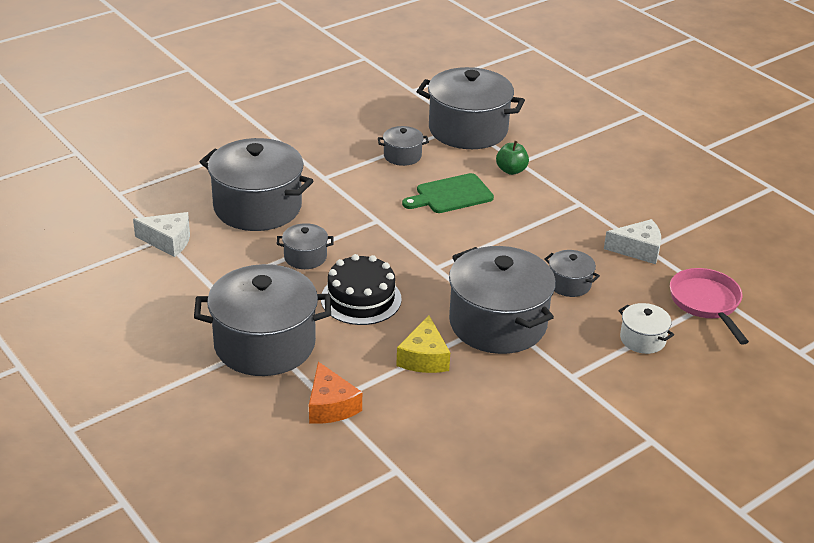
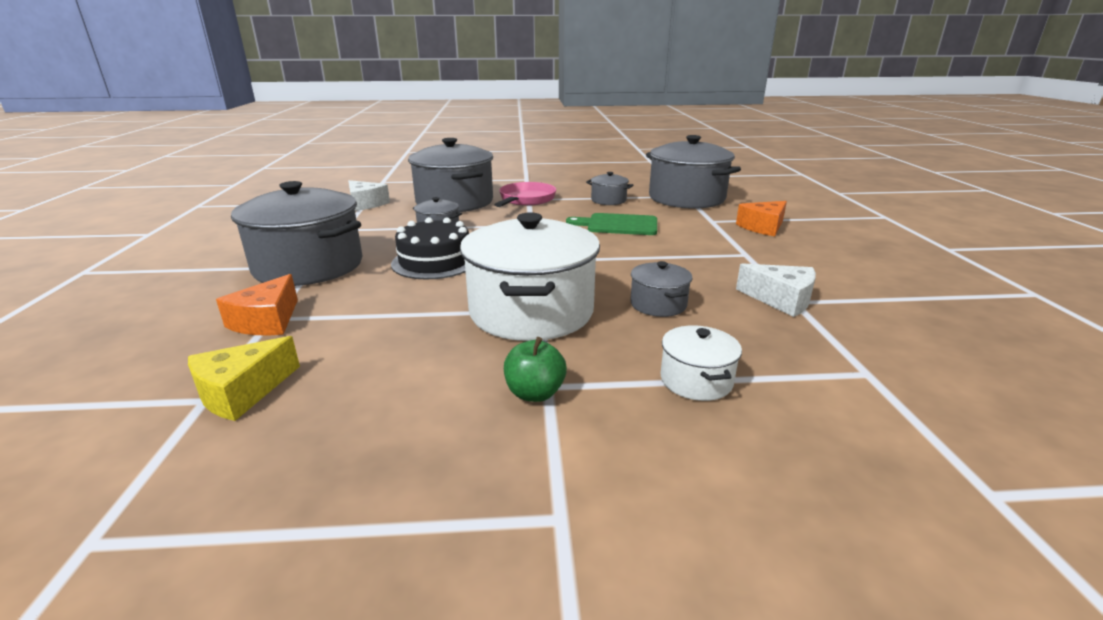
camera: 35 degrees right, 10 degrees down
yellow cheese [396,315,450,373] -> yellow cheese moved to [188,336,300,421]
grey pot [449,246,556,354] -> white pot [460,212,600,341]
green apple [496,141,529,175] -> green apple moved to [504,337,567,402]
pink pan [670,268,749,345] -> pink pan moved to [494,182,556,207]
none -> orange cheese [736,201,787,236]

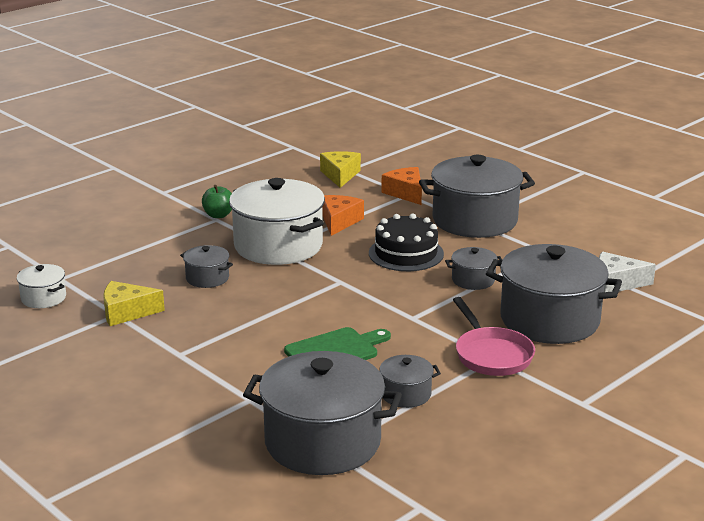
camera: 140 degrees right, 0 degrees up
white pot [661,325,742,401] -> white pot moved to [17,264,66,308]
orange cheese [736,201,787,236] -> orange cheese moved to [322,195,364,236]
white cheese [736,263,816,317] -> yellow cheese [103,281,165,326]

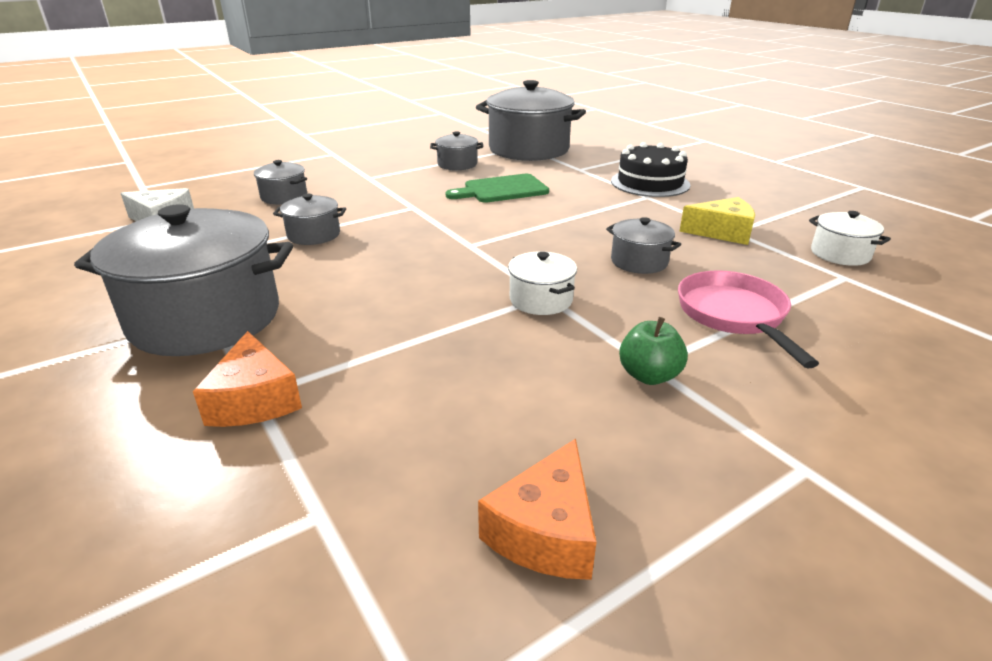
camera: 170 degrees left, 5 degrees up
white pot [229,178,325,265] -> white pot [508,251,577,315], size x0.46
yellow cheese [320,151,361,188] -> none
orange cheese [322,195,364,236] -> orange cheese moved to [478,439,596,580]
black cake [369,213,444,271] -> black cake moved to [611,142,691,197]
pink pan [453,297,535,376] -> pink pan moved to [678,270,819,369]
grey pot [486,244,622,344] -> grey pot [254,160,307,204], size x0.46

